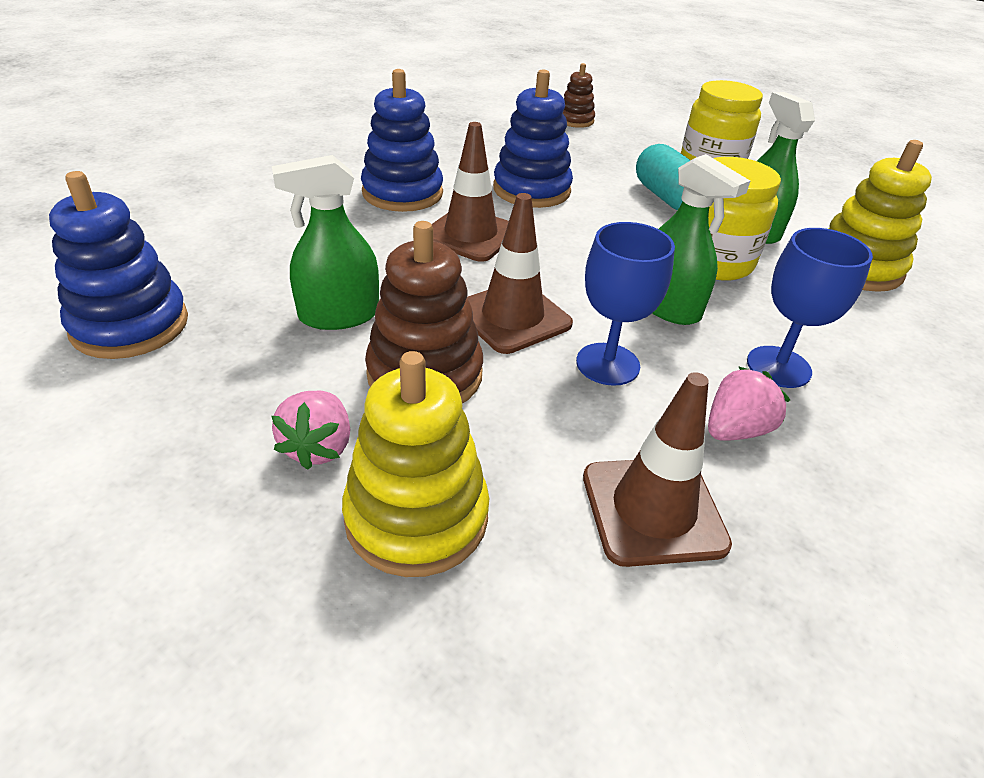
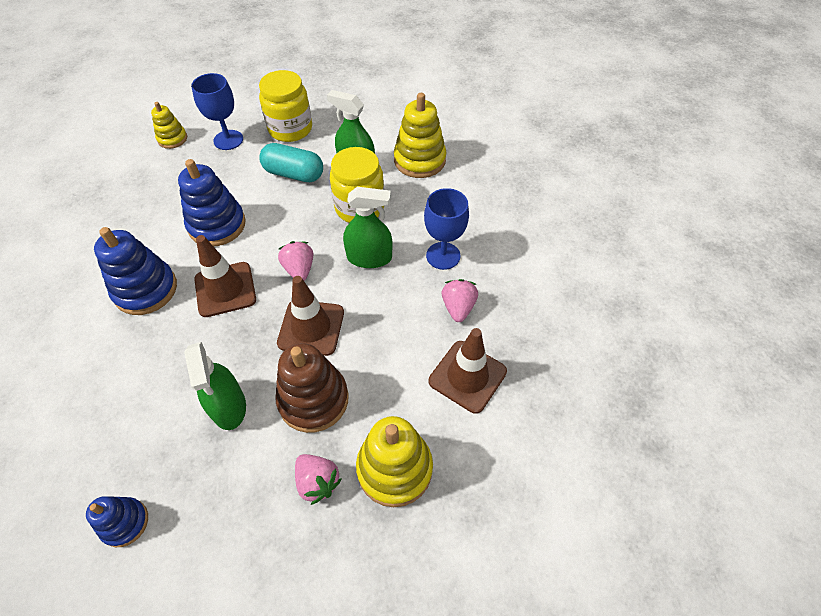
camera: 45 degrees left, 15 degrees up
blue stacking toy [49,171,188,359] -> blue stacking toy [86,496,148,547], size x0.58
green spray bottle [272,155,379,330] -> green spray bottle turned 45 degrees counterclockwise [184,342,246,430]
brown stacking toy [563,63,595,128] -> yellow stacking toy [151,102,187,149]
blue goblet [576,222,675,386] -> blue goblet moved to [191,73,243,150]
none -> pink strawberry [278,241,313,281]

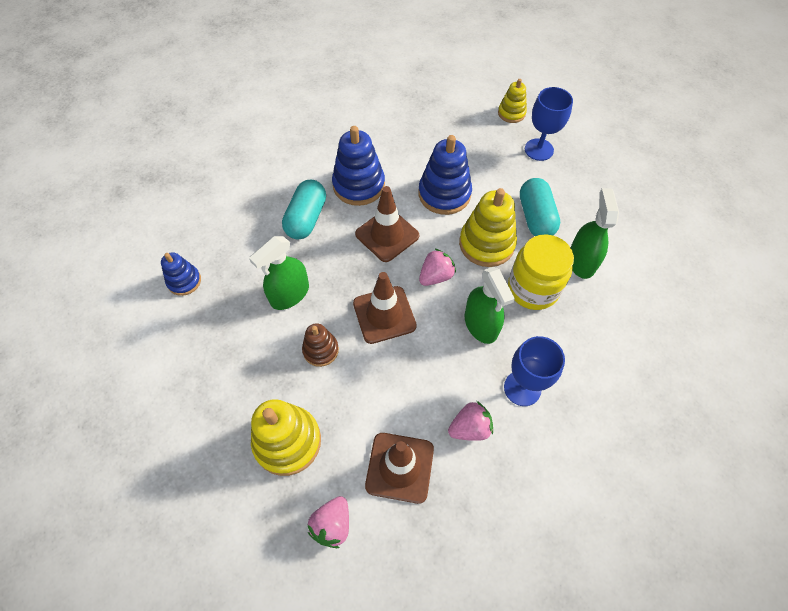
camera: 65 degrees right, 5 degrees up
yellow jar [259,70,312,142] -> none
brown stacking toy [275,343,349,433] -> brown stacking toy [302,323,339,367], size x0.58
pink strawberry [295,454,342,505] -> pink strawberry moved to [307,496,349,548]
yellow stacking toy [394,93,446,178] -> yellow stacking toy moved to [459,188,517,267]
none -> turquoise capsule [282,180,326,239]

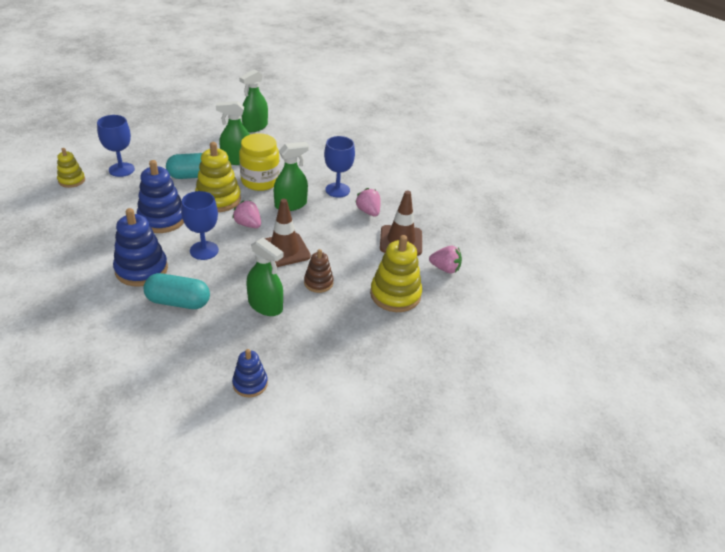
camera: 100 degrees left, 20 degrees down
brown traffic cone [355,186,419,262] -> blue goblet [181,191,219,260]
none -> green spray bottle [239,70,268,132]

